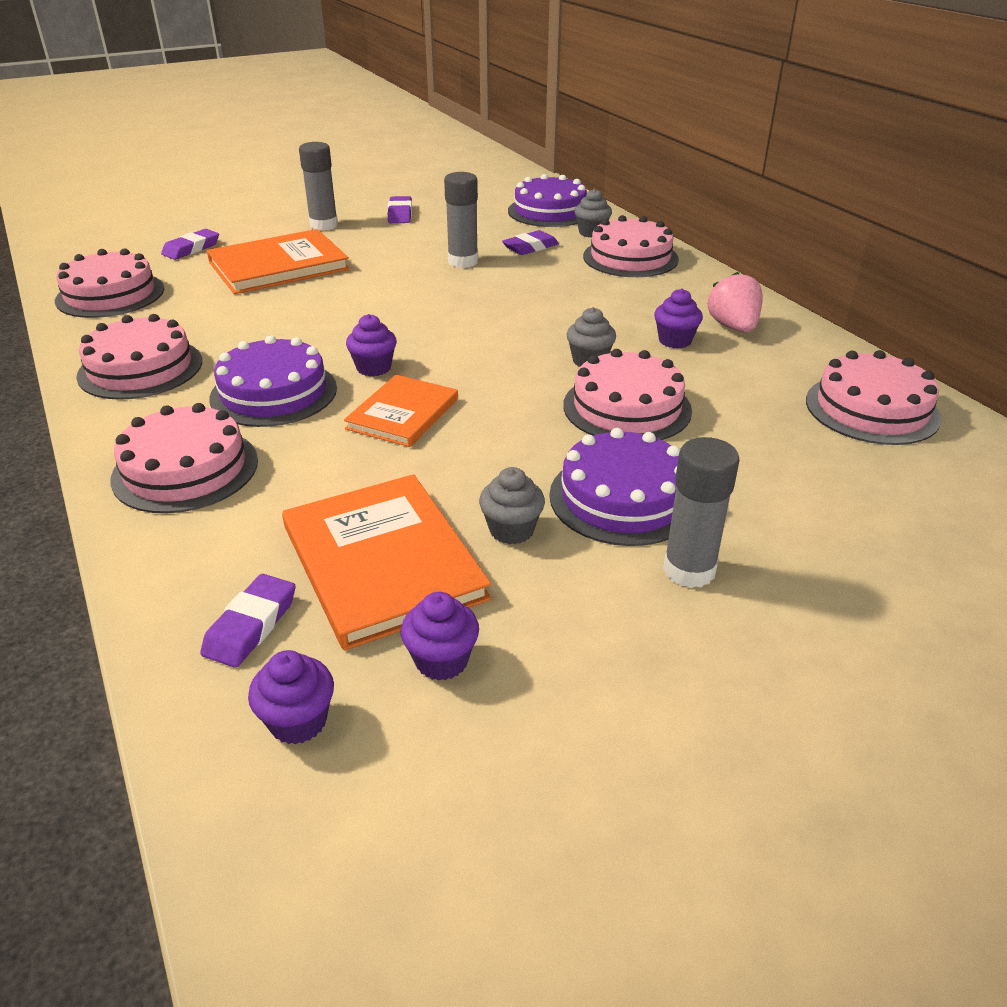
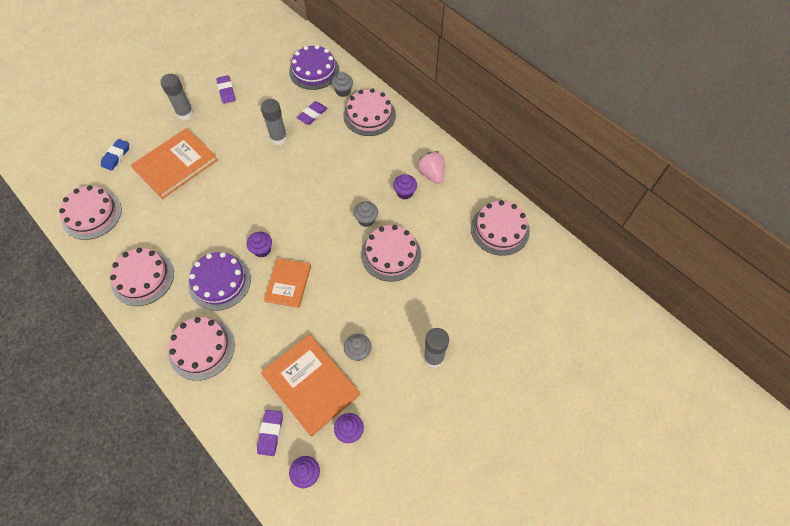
camera: 15 degrees left, 25 degrees up
purple eraser [161,229,219,260] -> blue eraser [101,139,129,171]
purple cake [549,428,680,546] -> none

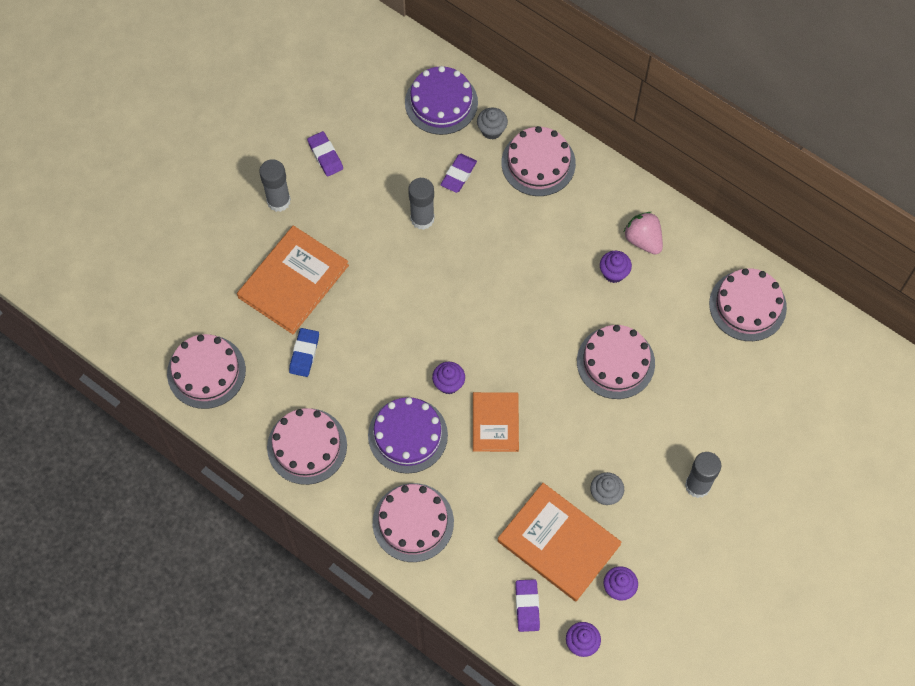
camera: 10 degrees left, 5 degrees up
blue eraser [101,139,129,171] -> blue eraser moved to [289,328,319,377]
grey cupcake [354,201,378,227] -> none

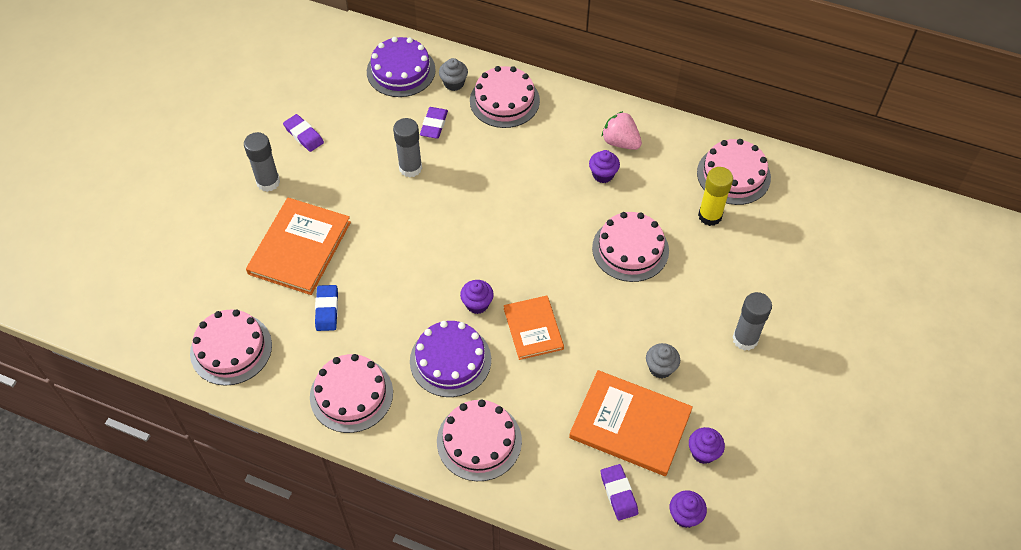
camera: 15 degrees left, 10 degrees down
none -> yellow glue stick [698,167,733,226]

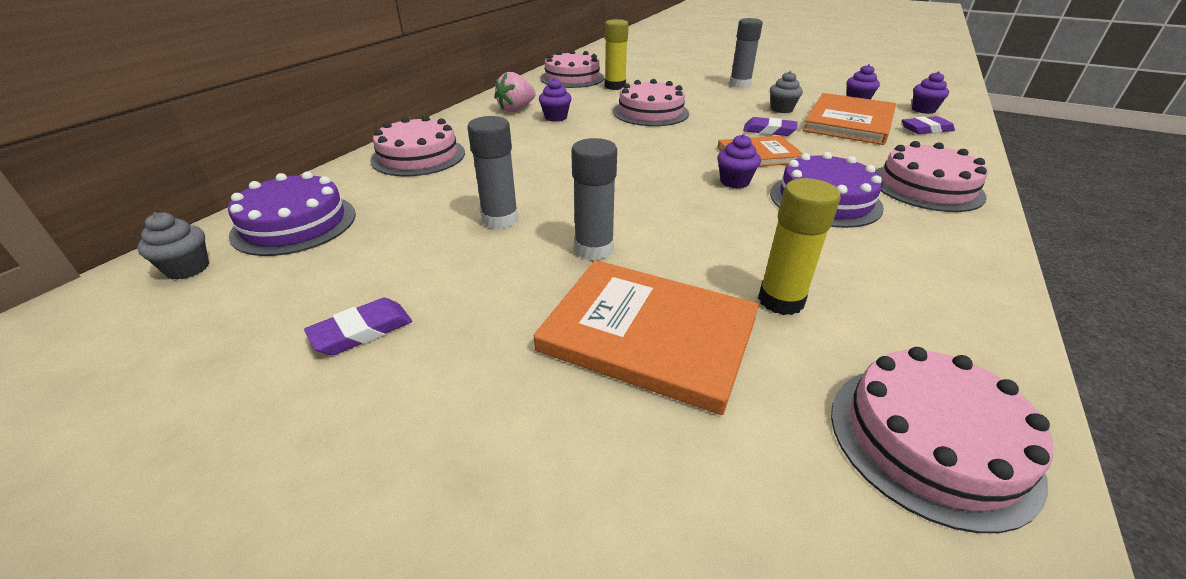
camera: 85 degrees left, 20 degrees down
grey glue stick [244,132,280,192] -> grey glue stick moved to [571,138,617,260]
pink cake [310,354,393,433] -> none
blue eraser [315,285,338,331] -> yellow glue stick [758,178,841,315]
purple eraser [420,107,448,139] -> purple eraser moved to [743,117,797,136]
grey cupcake [439,58,468,91] -> grey cupcake moved to [137,212,209,280]

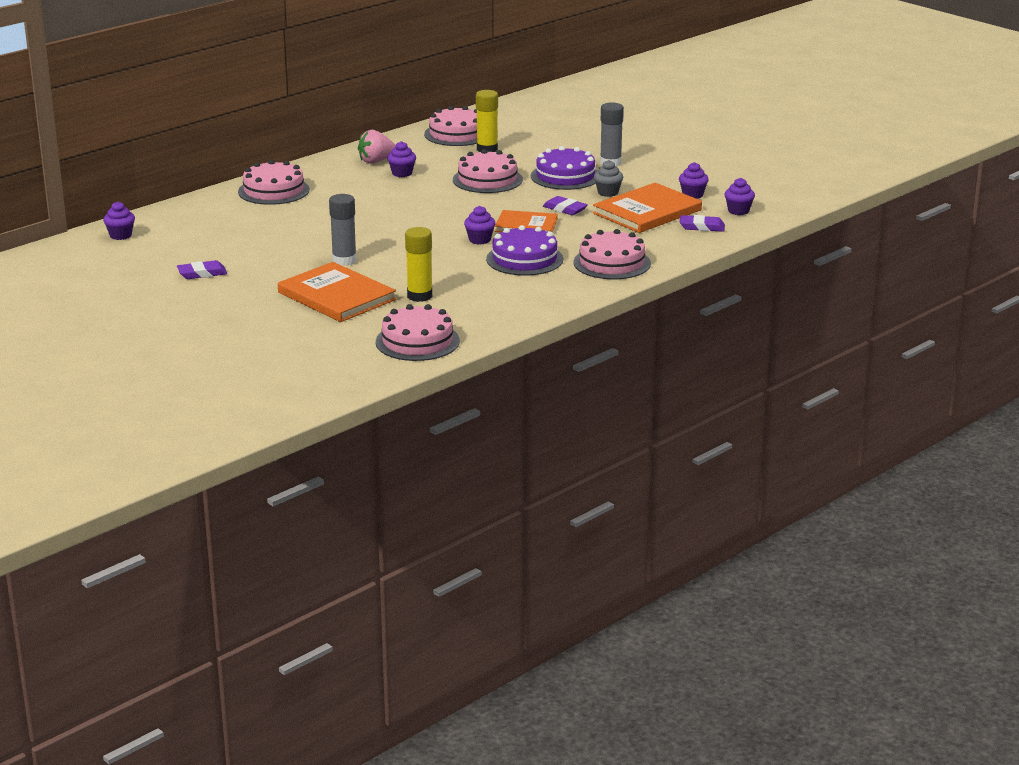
camera: 20 degrees right, 10 degrees down
grey cupcake [137,212,209,280] -> purple cupcake [103,201,135,240]
purple cake [228,171,356,256] -> purple cake moved to [531,146,597,190]
grey glue stick [467,116,518,229] -> none

